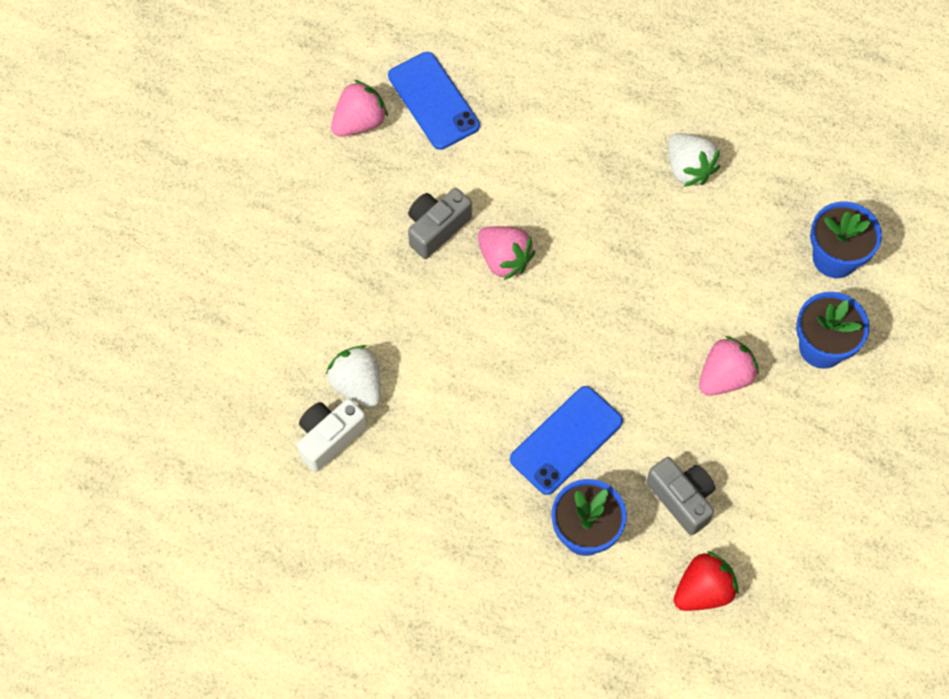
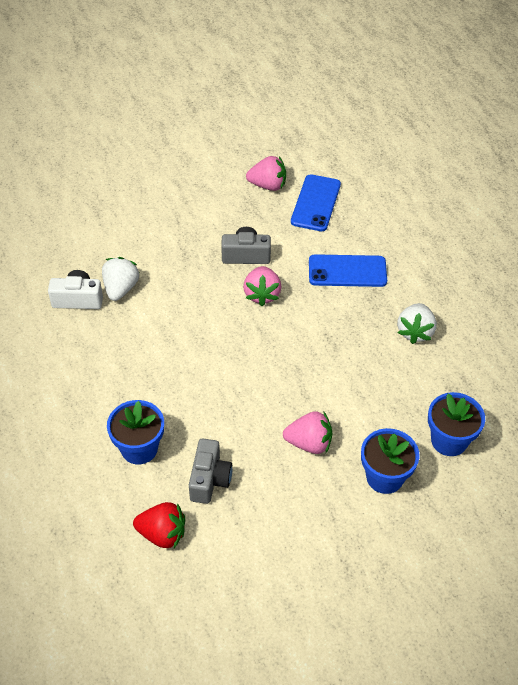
camera: 45 degrees right, 15 degrees down
blue phone [510,386,623,495] -> blue phone moved to [309,254,387,287]

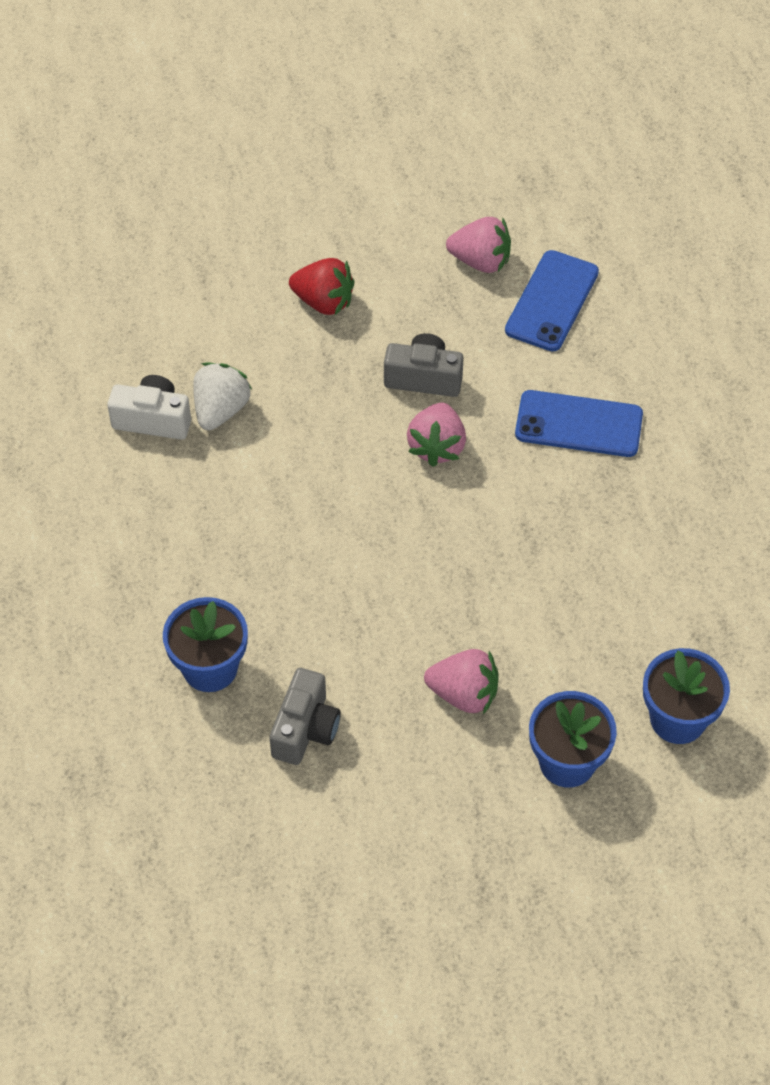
camera: 10 degrees right, 5 degrees up
red strawberry [133,502,185,548] -> red strawberry moved to [289,258,355,315]
white strawberry [397,303,437,344] -> none

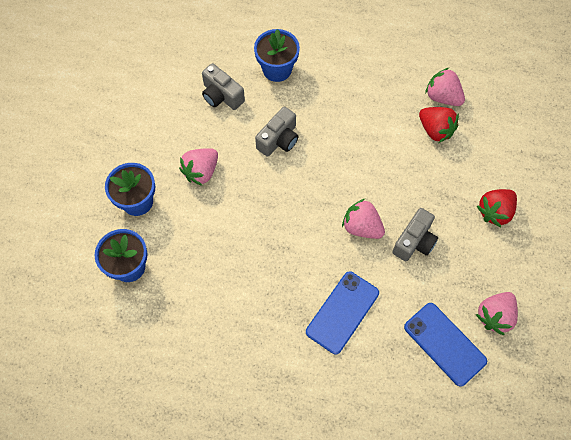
camera: 115 degrees right, 10 degrees up
white camera [107,375,191,440] -> pink strawberry [425,68,465,106]
white strawberry [193,363,252,430] -> red strawberry [419,107,459,143]
none -> grey camera [255,107,299,157]

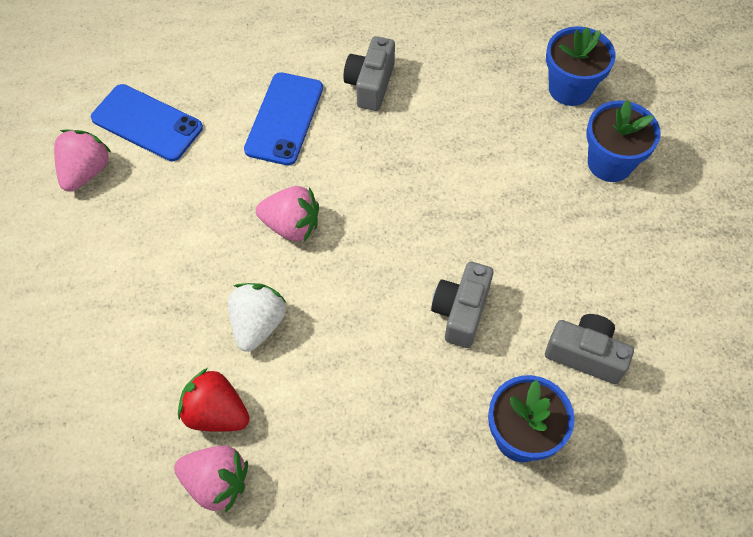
camera: 160 degrees right, 5 degrees down
pink strawberry [179,148,218,186] -> none
grey camera [393,208,438,261] -> grey camera moved to [343,36,395,111]
red strawberry [477,189,517,227] -> none
none -> white strawberry [228,283,287,352]

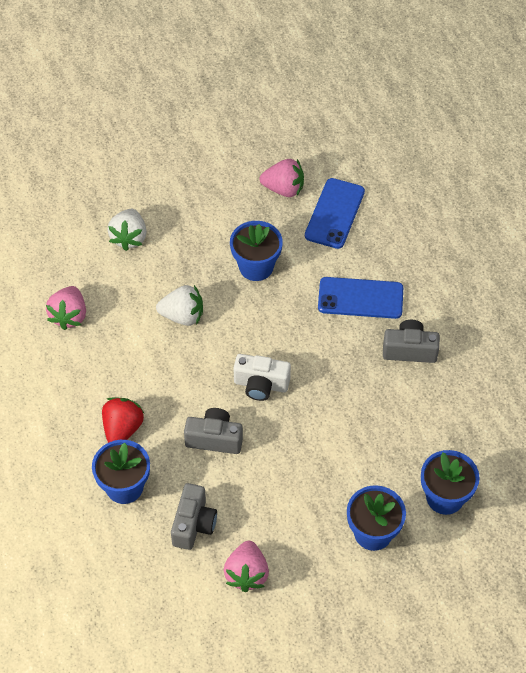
camera: 80 degrees right, 5 degrees down
red strawberry [178,368,250,432] -> red strawberry moved to [102,398,144,443]
pink strawberry [256,186,319,242] -> pink strawberry moved to [223,541,269,592]
none -> white strawberry [107,209,147,251]
none -> blue flower pot [230,221,283,281]
none -> white camera [234,354,291,401]

